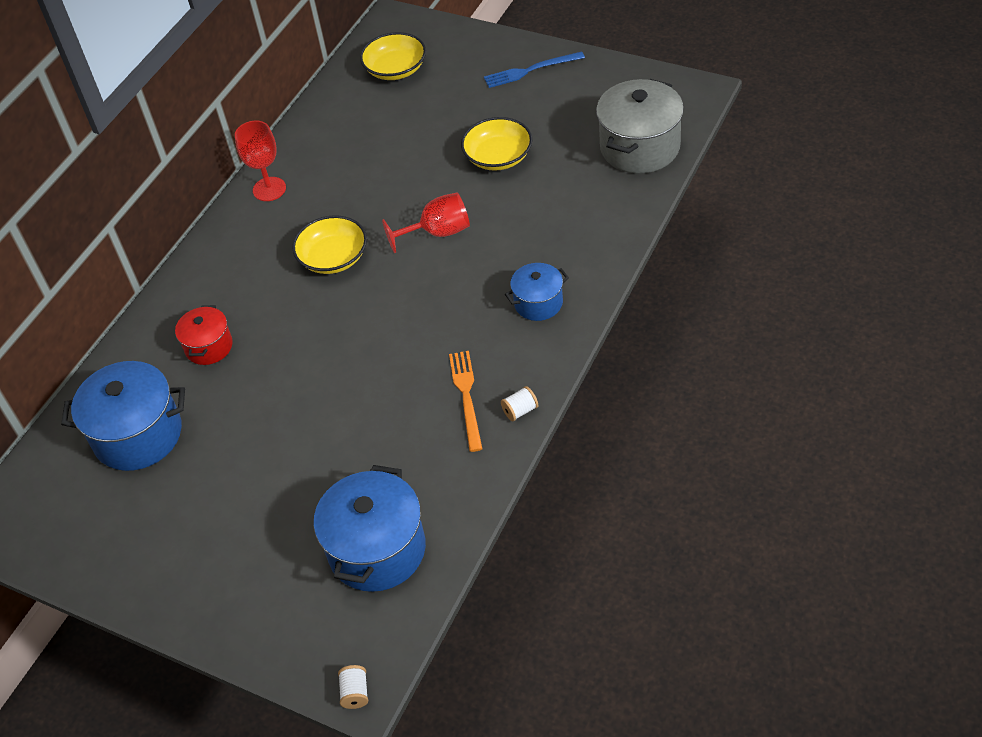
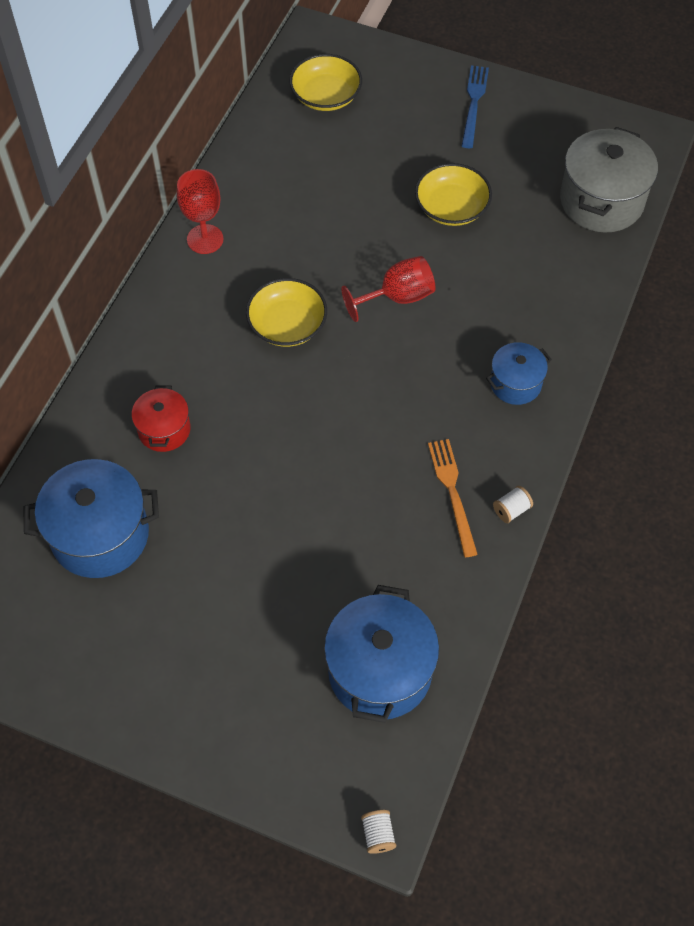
camera: 10 degrees left, 10 degrees up
blue fork [484,51,585,88] -> blue fork turned 120 degrees clockwise [462,66,489,148]

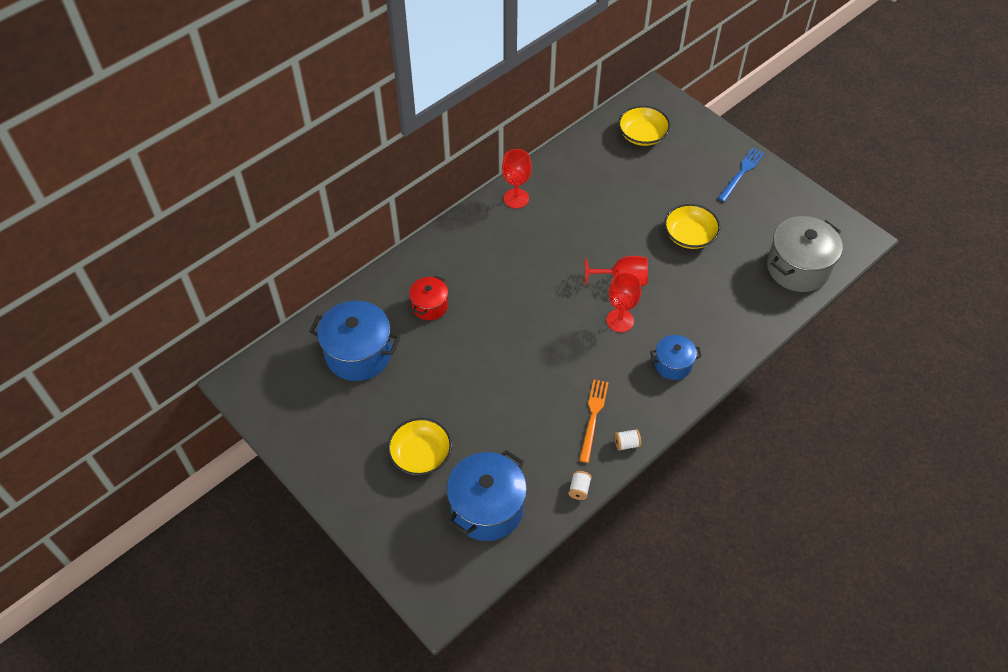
camera: 25 degrees right, 5 degrees down
yellow bowl [246,278,327,347] -> yellow bowl moved to [387,418,452,475]
white spool [361,810,396,854] -> white spool moved to [568,471,592,500]
none -> red goblet [606,272,641,332]

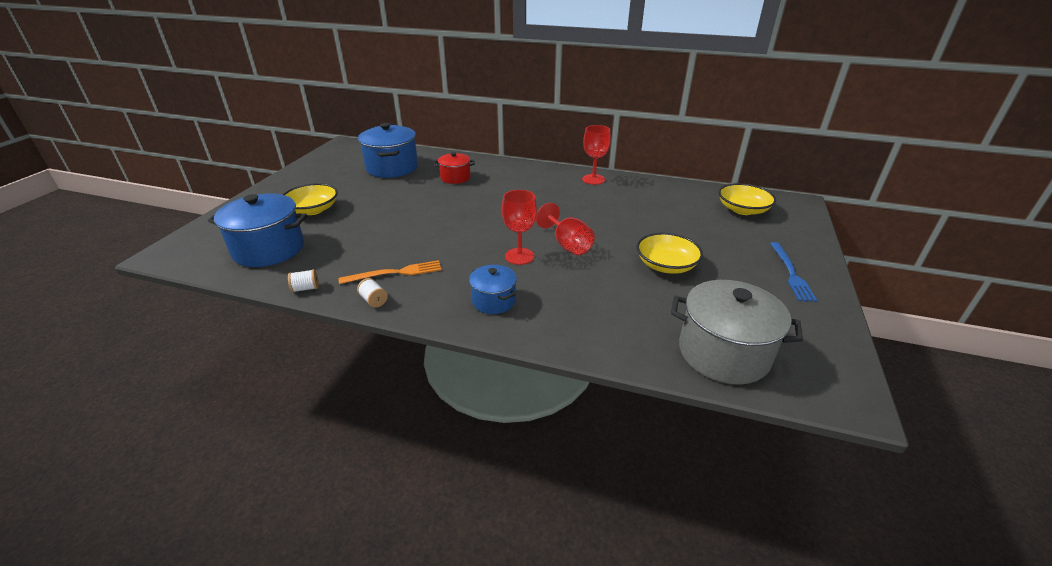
camera: 60 degrees right, 20 degrees down
blue fork [718,148,764,202] -> blue fork turned 90 degrees clockwise [770,242,817,302]

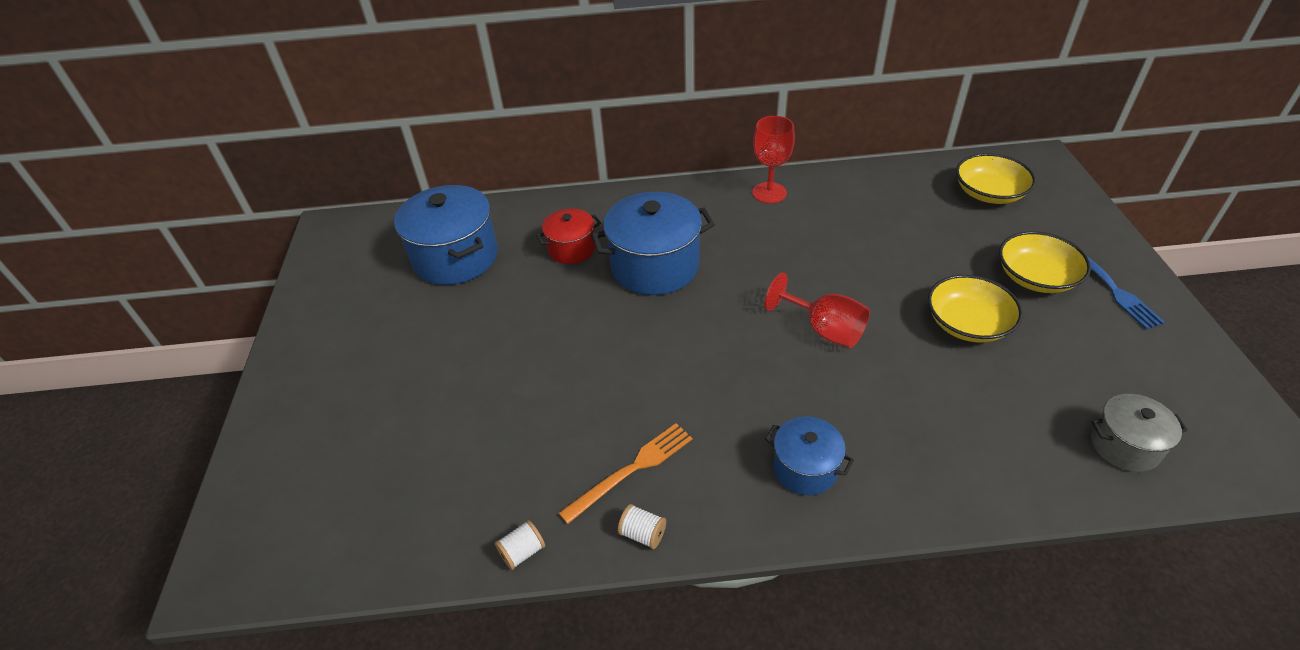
camera: 20 degrees left, 10 degrees up
blue pot [208,194,307,267] -> blue pot moved to [591,192,715,295]
yellow bowl [283,183,338,215] -> yellow bowl moved to [999,231,1091,293]
red goblet [502,190,537,265] -> none
grey pot [671,280,803,384] -> grey pot [1091,394,1188,472], size x0.56

